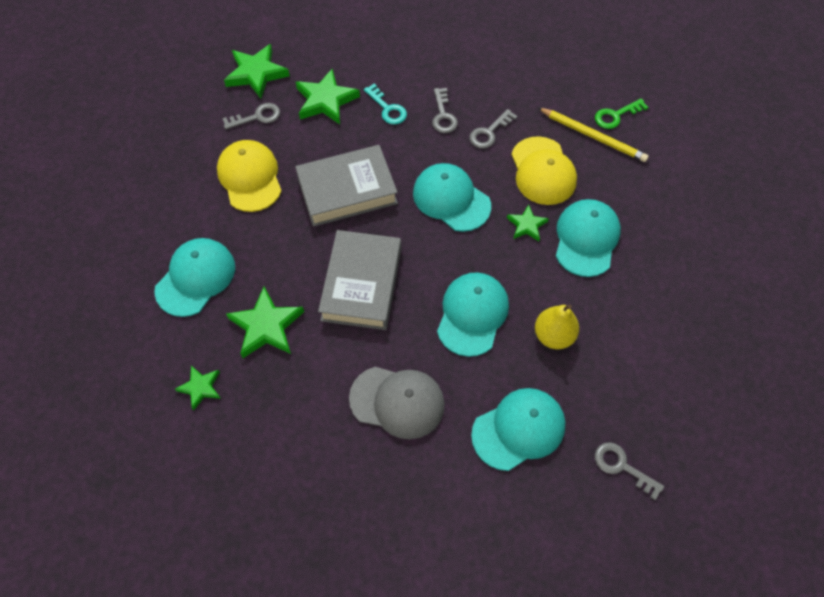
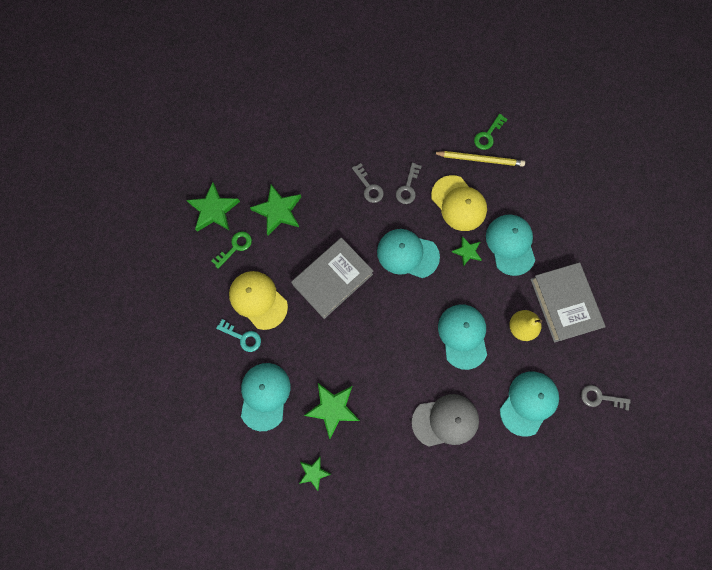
camera: 25 degrees left, 15 degrees up
grey key [222,103,280,129] -> green key [211,231,252,269]
grey book [318,230,401,330] -> grey book moved to [530,262,606,342]
turquoise key [364,83,407,125] -> turquoise key moved to [216,319,261,352]

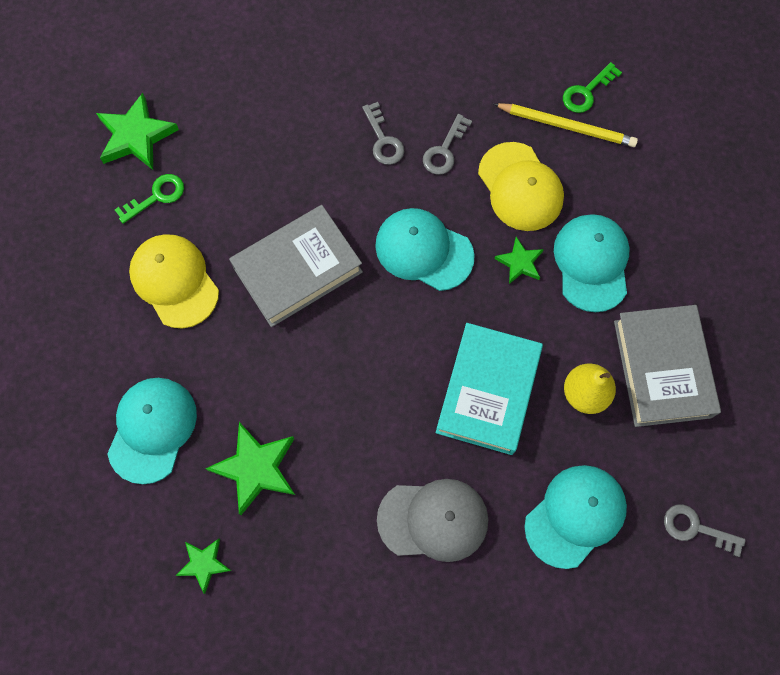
camera: 10 degrees right, 5 degrees down
turquoise key [216,319,261,352] -> none
green star [250,185,301,235] -> none
turquoise cap [438,305,487,370] -> turquoise book [436,323,543,455]

